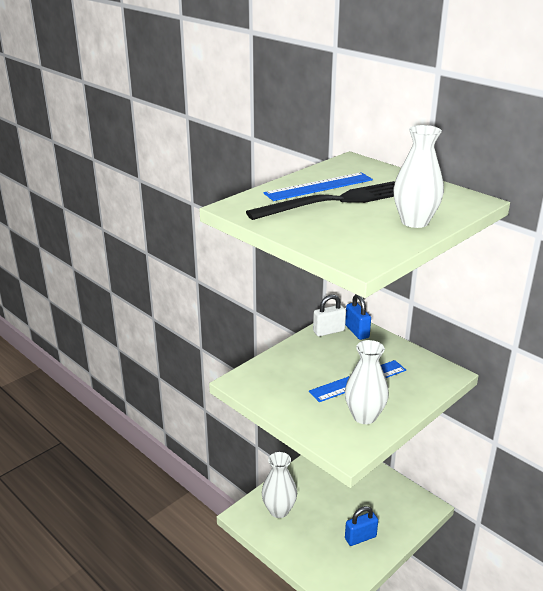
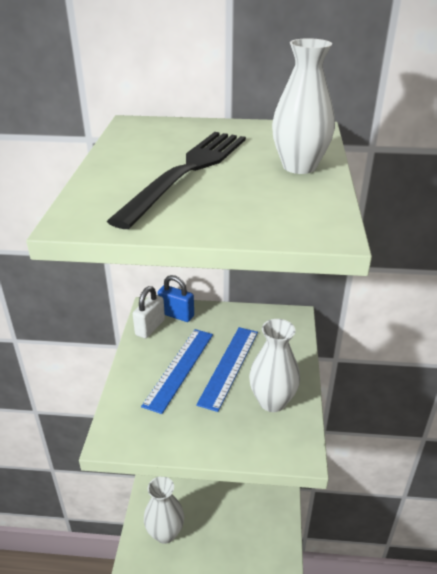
camera: 40 degrees left, 5 degrees up
blue ruler [264,172,373,201] -> blue ruler moved to [141,329,213,414]
blue padlock [345,506,378,546] -> none

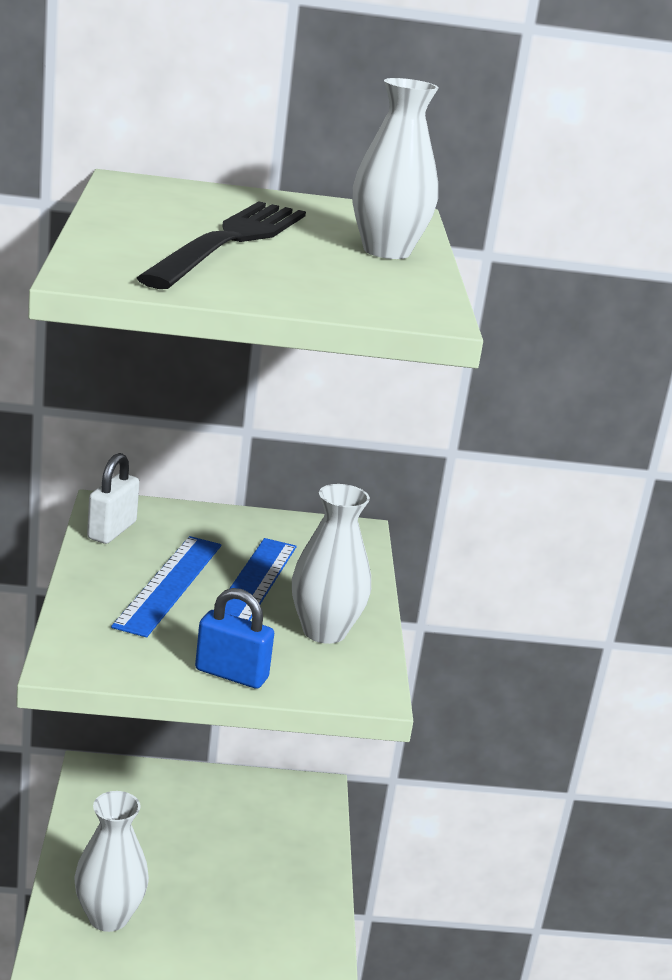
camera: 10 degrees left, 10 degrees down
blue padlock [158,275,194,322] -> blue padlock moved to [195,588,274,689]

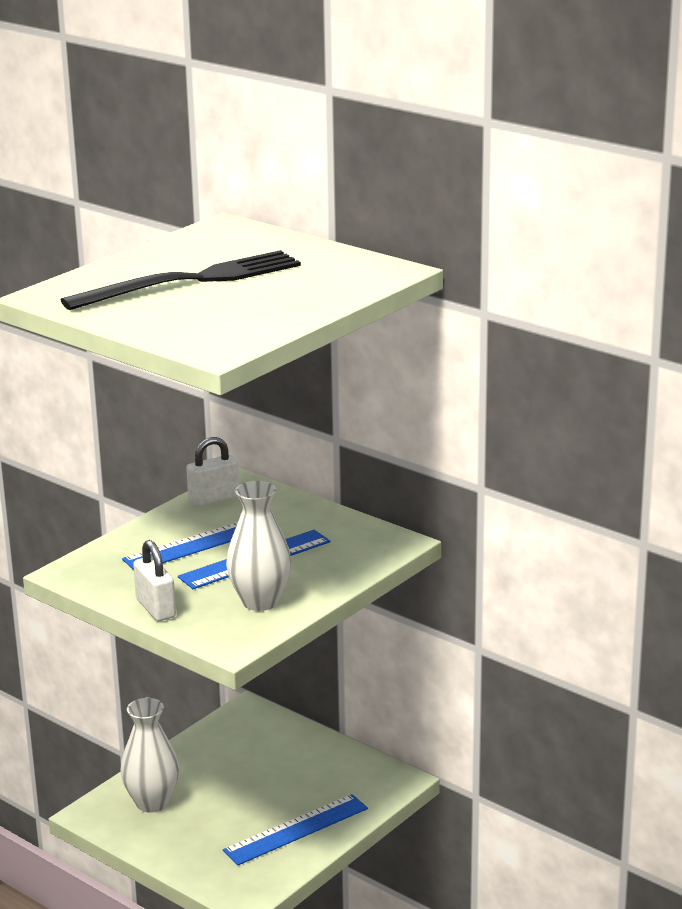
camera: 45 degrees right, 0 degrees up
blue padlock [195,588,274,689] -> white padlock [133,540,176,621]
white vase [352,78,439,259] -> none
none -> blue ruler [223,794,368,865]

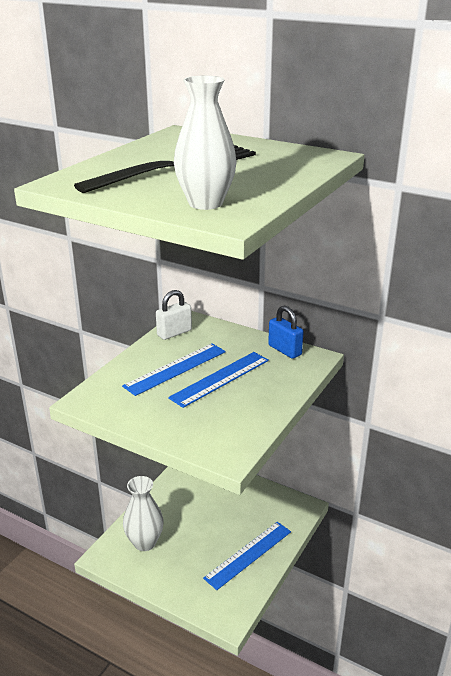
camera: 10 degrees left, 5 degrees up
white padlock [133,540,176,621] -> none
white vase [226,481,291,611] -> white vase moved to [174,76,236,210]
none -> blue padlock [268,306,304,359]

